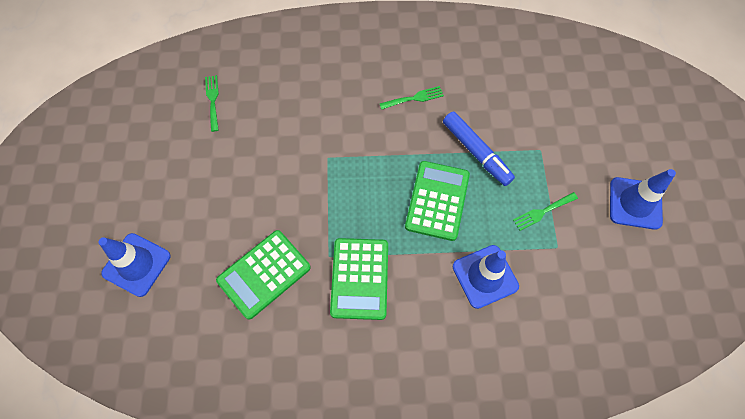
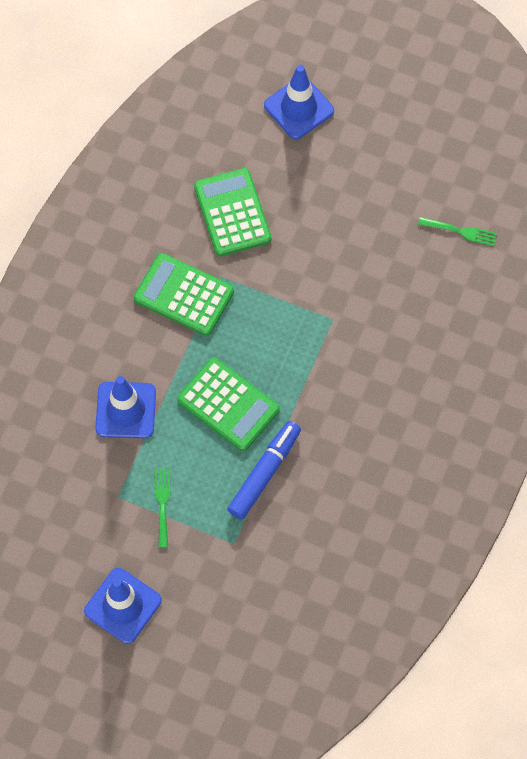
camera: 115 degrees right, 0 degrees up
green fork [380,86,444,110] -> none
blue marker [443,111,515,186] -> blue marker turned 135 degrees clockwise [227,421,301,520]

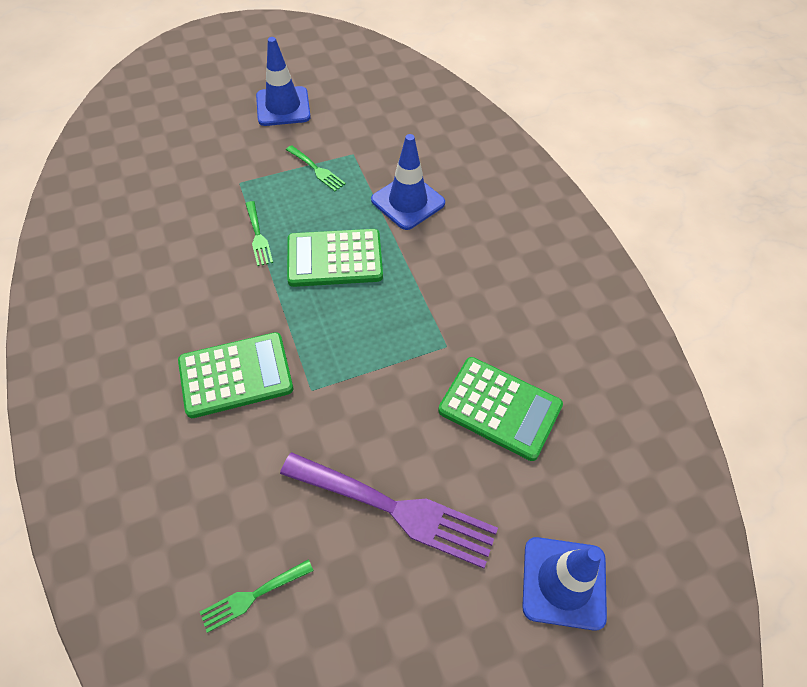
camera: 135 degrees right, 10 degrees down
green calculator [134,253,234,336] -> green calculator moved to [178,332,293,418]
blue marker [227,421,301,520] -> green fork [245,201,273,266]
none -> purple fork [280,452,498,569]

